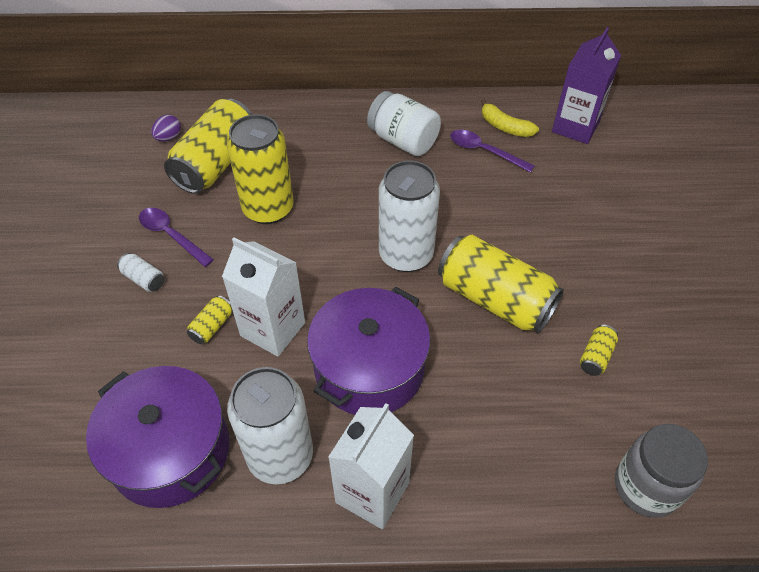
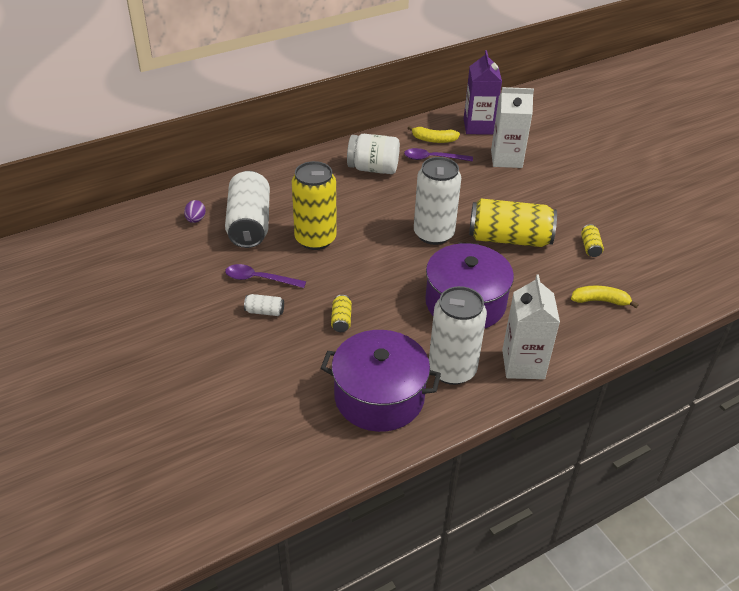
camera: 30 degrees left, 10 degrees down
yellow can [164,99,252,194] -> white can [225,171,270,248]
white carton [222,237,305,357] -> white carton moved to [491,87,534,168]
grey jar [615,424,708,518] -> none
none -> yellow banana [571,286,639,308]

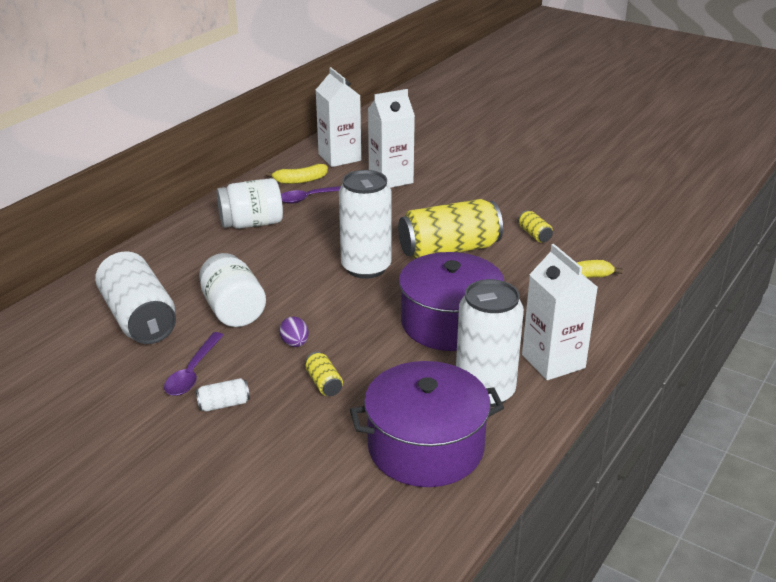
camera: 25 degrees left, 10 degrees down
purple egg [184,200,206,223] -> purple egg moved to [279,317,309,347]
purple spoon [225,264,306,288] -> purple spoon turned 60 degrees counterclockwise [164,332,224,396]
yellow can [292,161,337,250] -> white jar [199,253,266,327]
purple carton [464,50,502,135] -> white carton [316,67,361,167]

